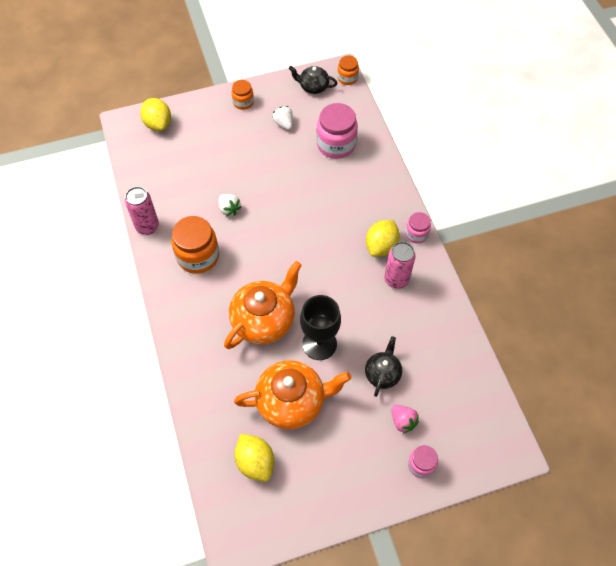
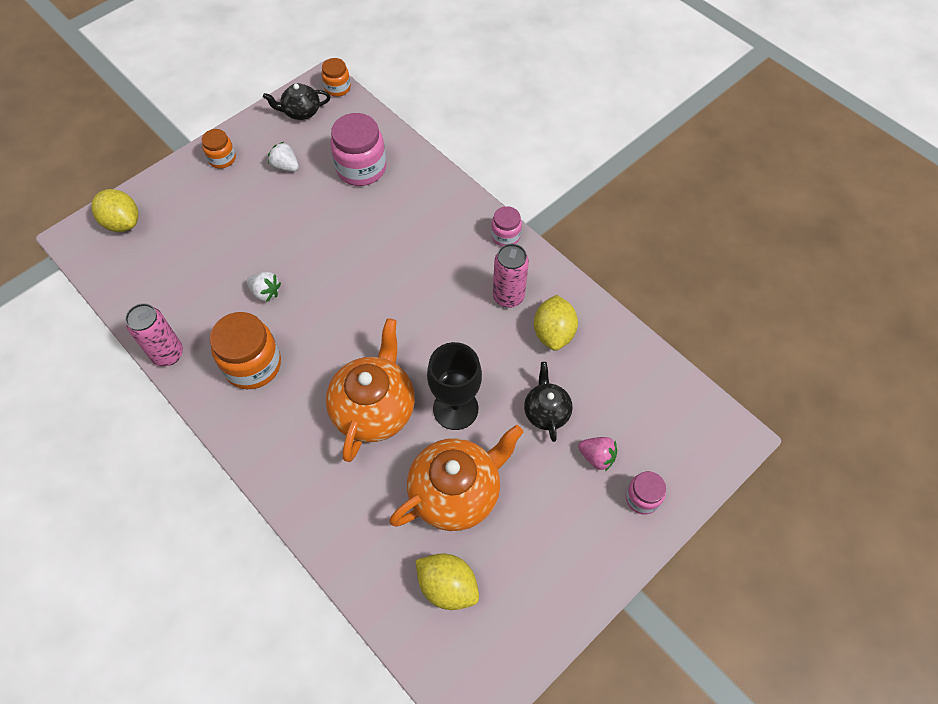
camera: 25 degrees left, 0 degrees up
yellow lemon [366,220,400,257] -> yellow lemon moved to [534,295,578,351]

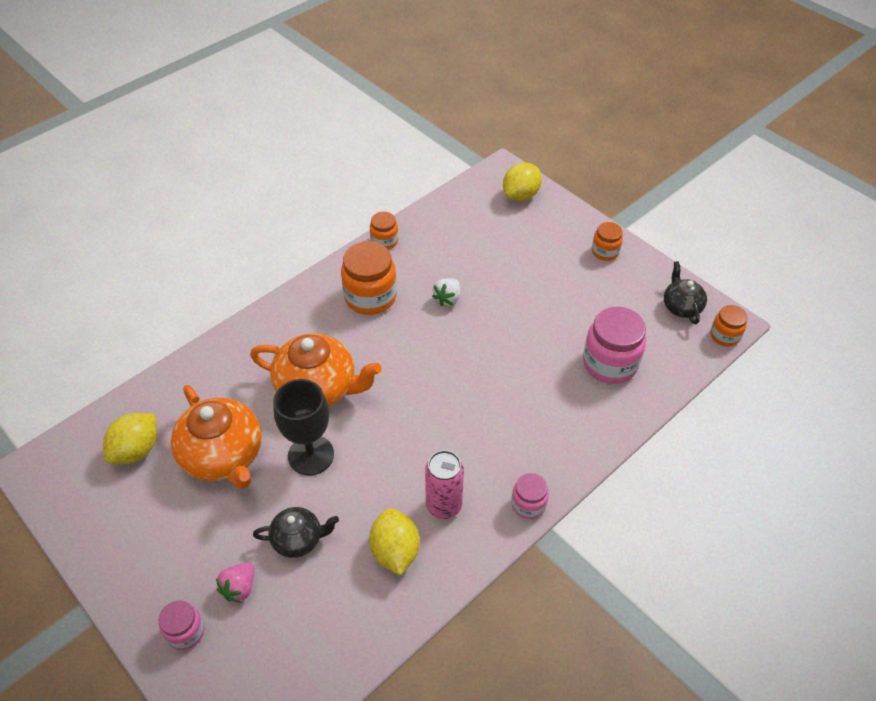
camera: 90 degrees right, 10 degrees down
pink can [125,303,183,366] -> orange jar [370,212,398,250]
white strawberry [268,142,299,172] -> none
yellow lemon [534,295,578,351] -> yellow lemon turned 75 degrees clockwise [369,508,420,576]

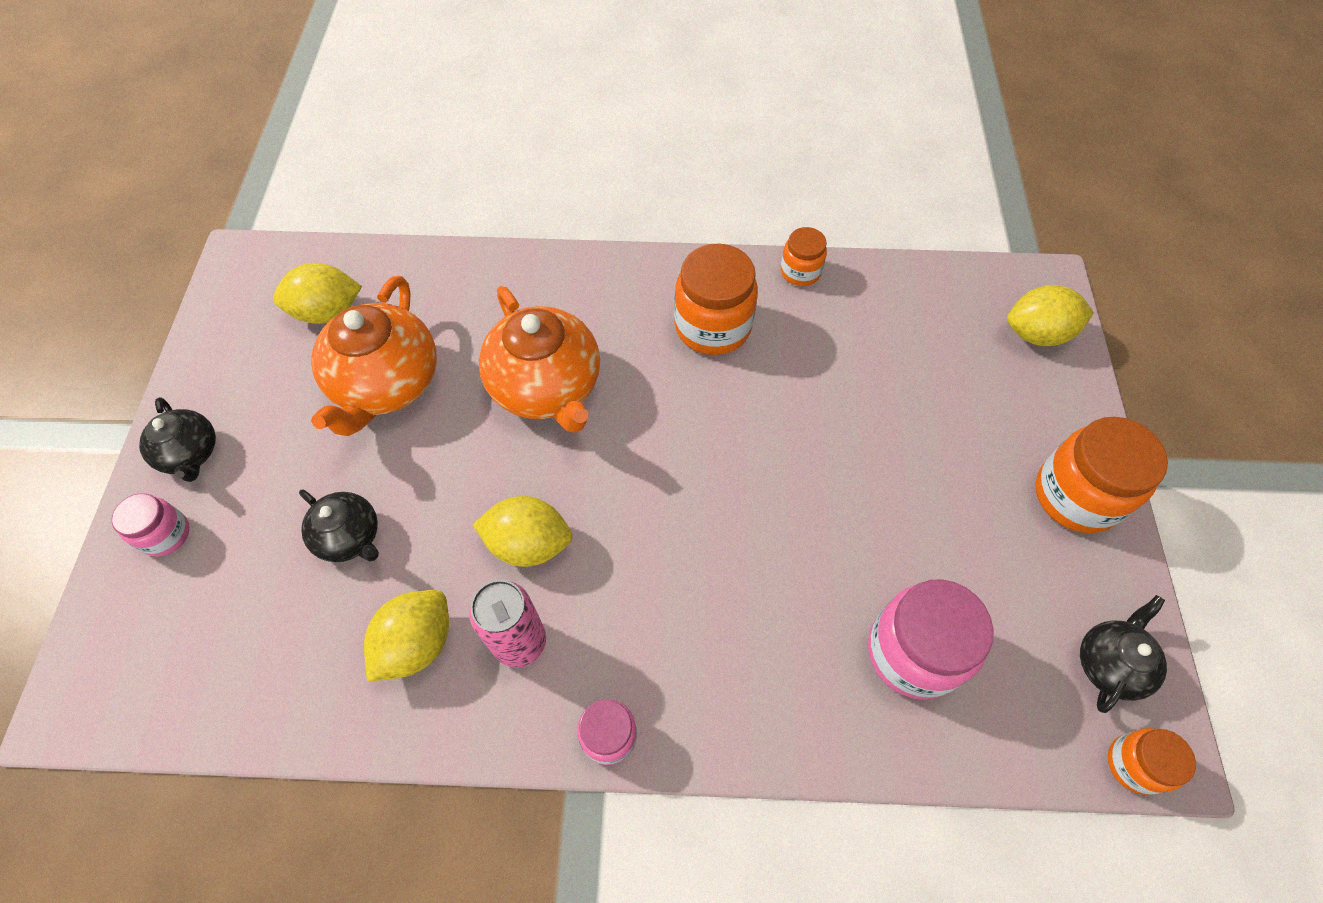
camera: 45 degrees right, 10 degrees up
pink strawberry [216,562,255,603] -> none
black goblet [273,379,334,475] -> none
white strawberry [432,278,460,306] -> none
orange jar [592,222,623,261] -> orange jar [1036,417,1168,533], size x1.80
none -> black teapot [139,397,216,482]
none -> yellow lemon [472,496,572,567]

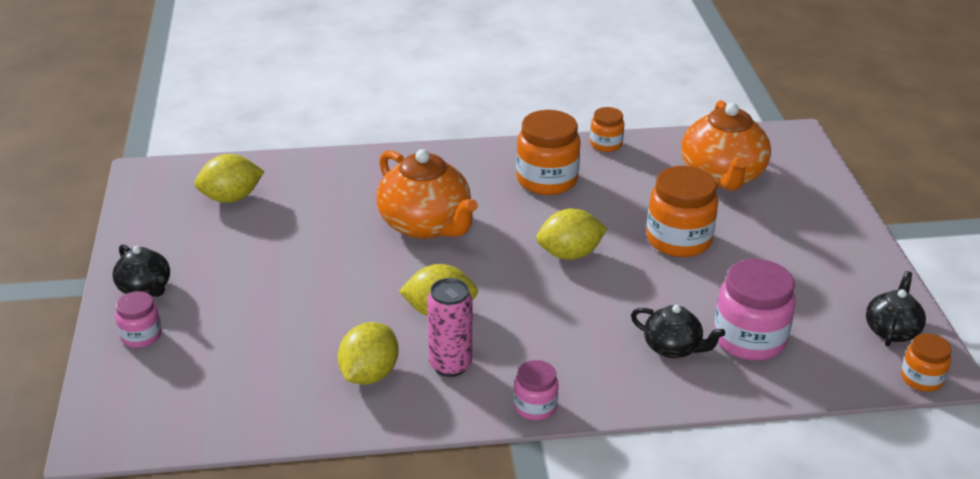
camera: 10 degrees left, 25 degrees down
black teapot [299,489,379,562] -> black teapot moved to [631,305,725,358]
orange teapot [311,276,437,436] -> orange teapot moved to [681,100,771,191]
yellow lemon [1007,285,1094,346] -> yellow lemon moved to [536,208,607,260]
orange jar [1036,417,1168,533] -> orange jar moved to [646,166,718,257]

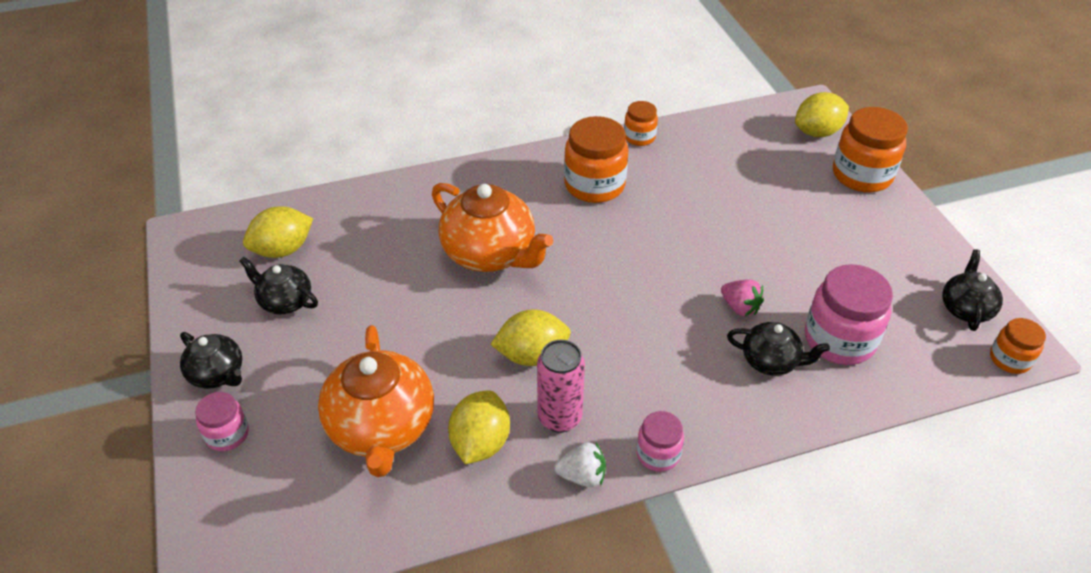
camera: 10 degrees left, 10 degrees up
yellow lemon [536,208,607,260] -> yellow lemon moved to [795,92,849,137]
orange jar [646,166,718,257] -> orange jar moved to [833,107,908,192]
orange teapot [681,100,771,191] -> orange teapot moved to [318,325,434,477]
none -> black teapot [239,257,318,314]
none -> white strawberry [554,442,606,487]
none -> pink strawberry [721,279,764,317]

